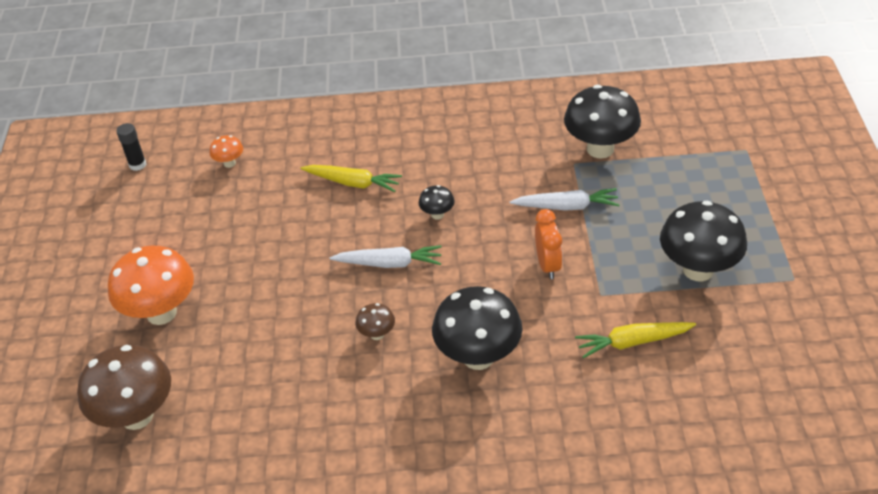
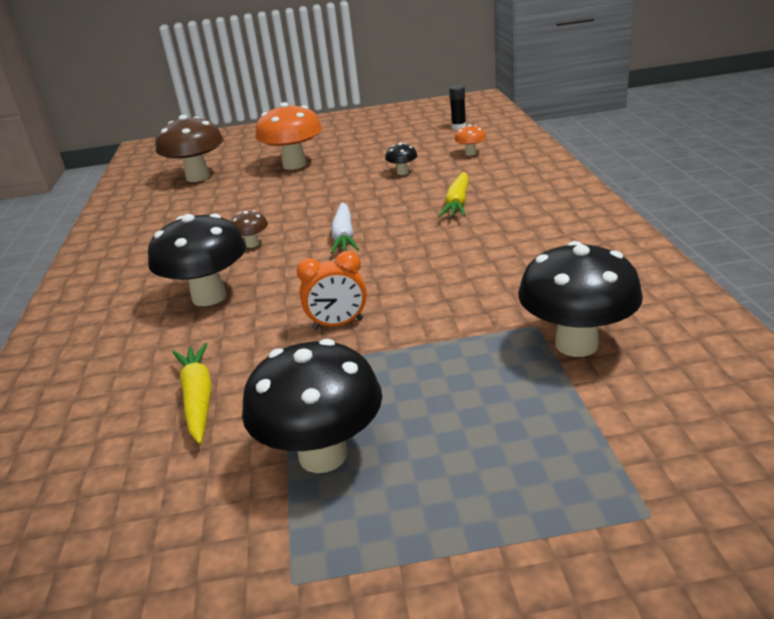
camera: 85 degrees right, 15 degrees down
black mushroom [419,185,454,220] -> black mushroom moved to [385,143,417,175]
white carrot [510,188,620,211] -> none

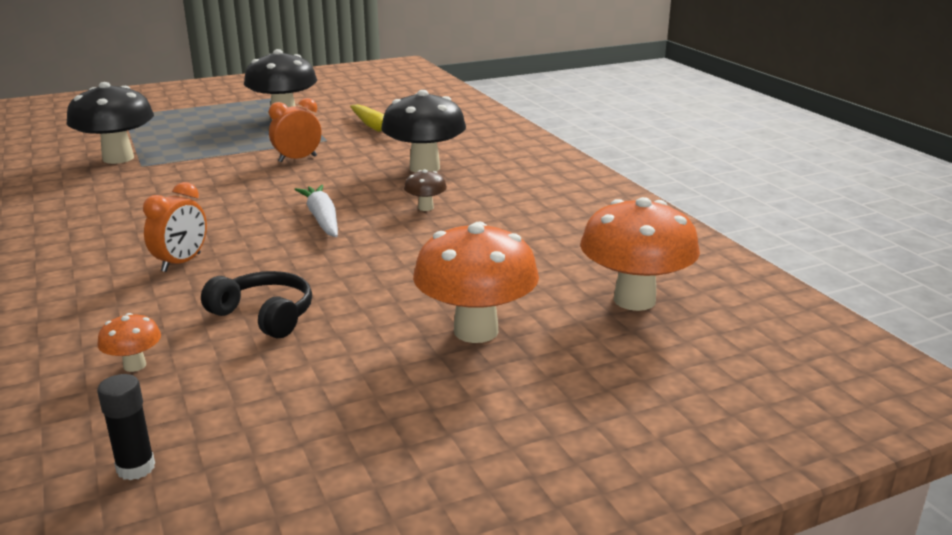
camera: 160 degrees right, 5 degrees down
brown mushroom [156,115,223,182] -> orange mushroom [580,197,700,311]
black mushroom [385,143,417,175] -> black headphones [201,271,312,338]
yellow carrot [439,172,468,217] -> orange clock [143,182,207,272]

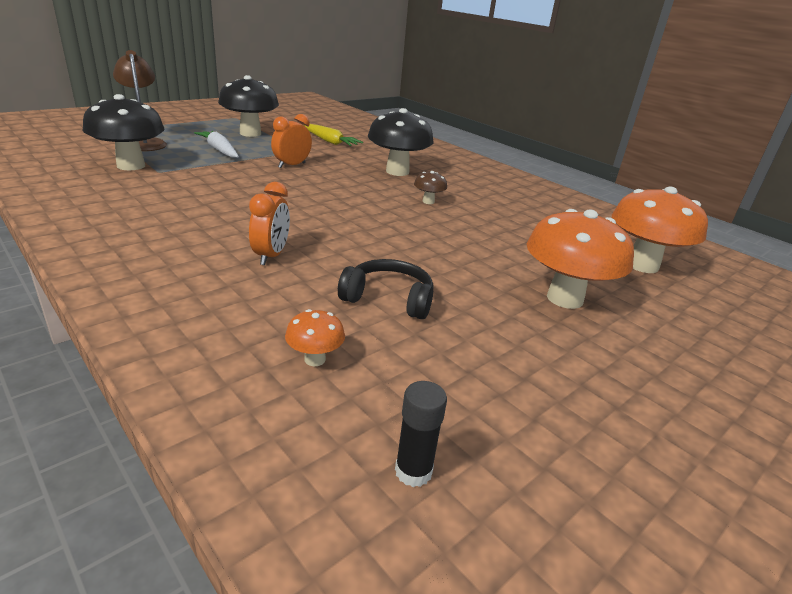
camera: 20 degrees left, 5 degrees up
white carrot [294,185,338,237] -> white carrot moved to [194,131,239,158]
none -> brown lamp [113,50,167,151]

